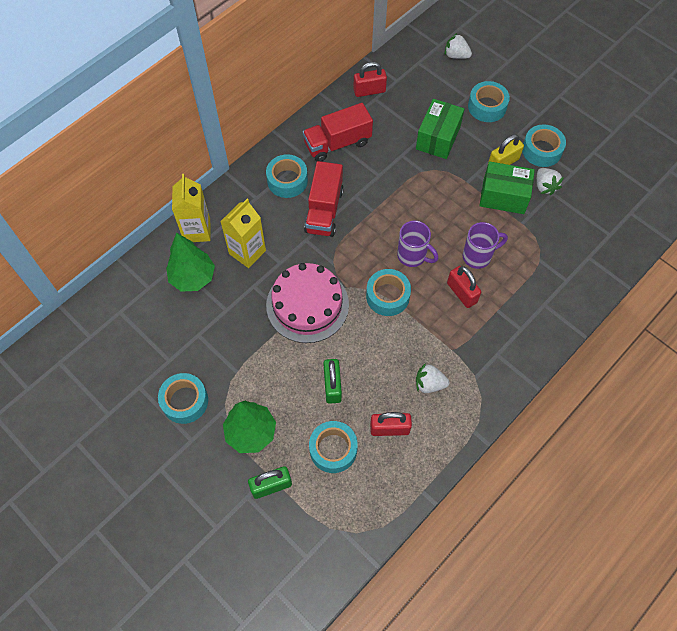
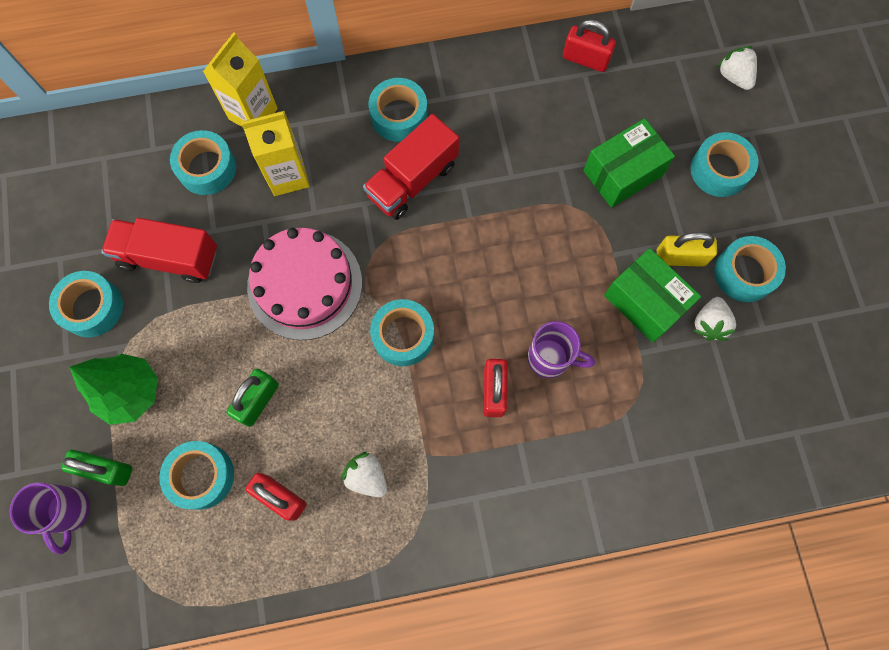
camera: 35 degrees right, 10 degrees up
green tree [166,233,215,292] -> turquoise tape [170,130,236,195]
red truck [303,103,373,162] -> red truck moved to [101,218,217,283]
purple mug [397,221,438,267] -> purple mug moved to [10,483,90,555]

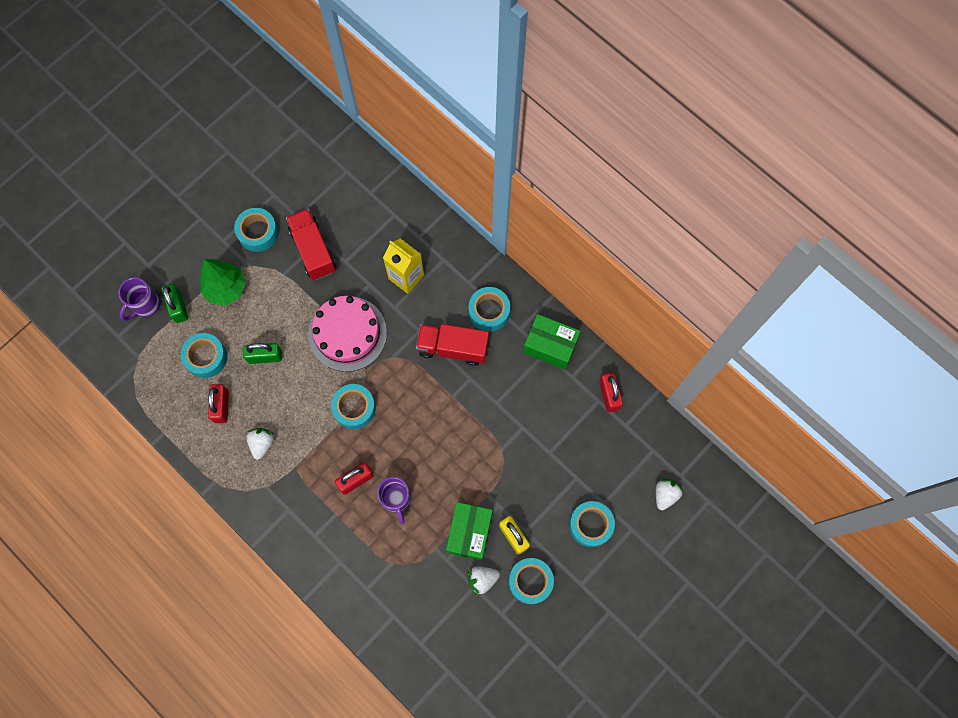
camera: 55 degrees right, 0 degrees up
turquoise tape [170,130,236,195] -> none
yellow carton [203,32,278,127] -> none
green box [583,118,675,208] -> green box moved to [523,314,581,370]

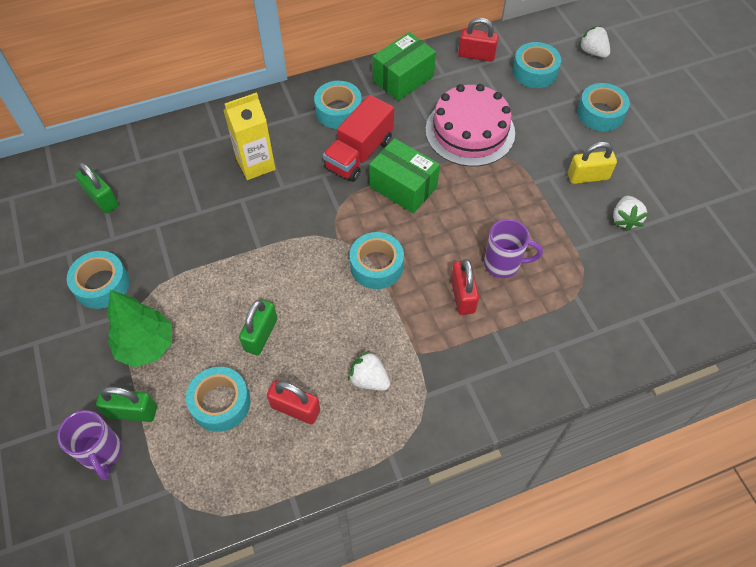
camera: 65 degrees left, 15 degrees down
red truck [286,209,336,280] -> none
pink cake [309,296,387,372] -> pink cake moved to [426,84,515,167]
green box [446,502,493,560] -> green box moved to [369,138,440,214]
turquoise tape [509,558,554,604] -> turquoise tape moved to [512,42,561,88]
none -> green padlock [75,162,119,213]

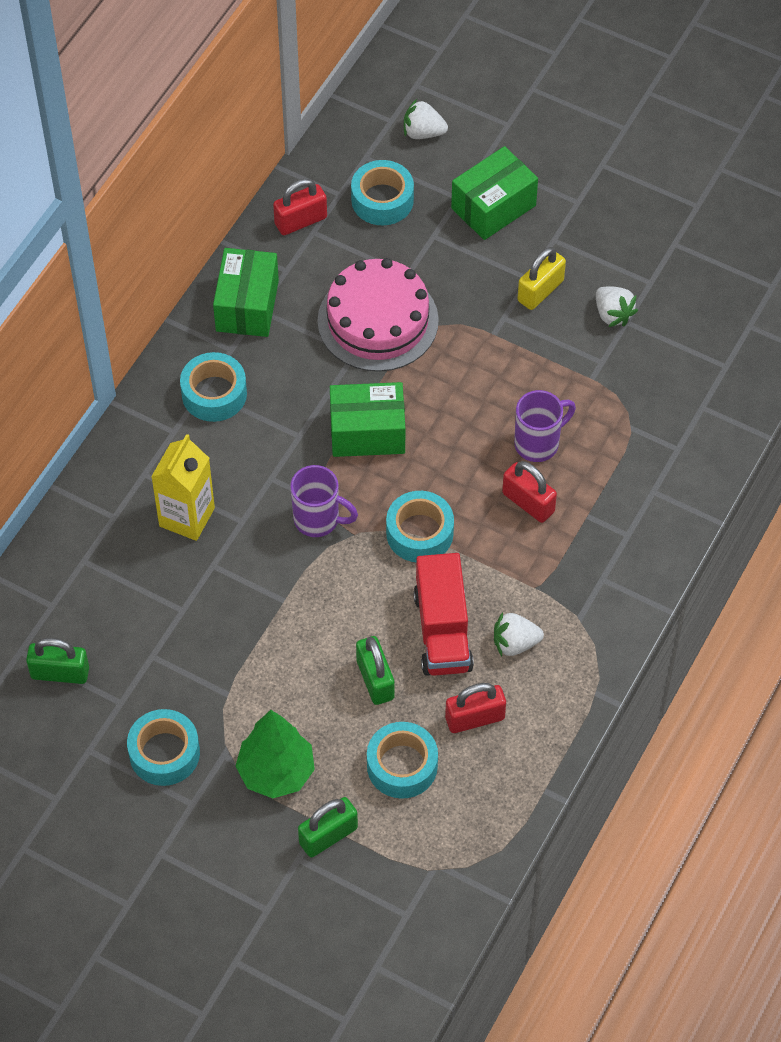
camera: 40 degrees left, 0 degrees up
purple mug [57,410,122,480] -> purple mug moved to [290,465,358,537]
red truck [323,95,394,182] -> red truck moved to [413,553,474,676]
turquoise tape [577,83,630,131] -> green box [451,146,538,240]

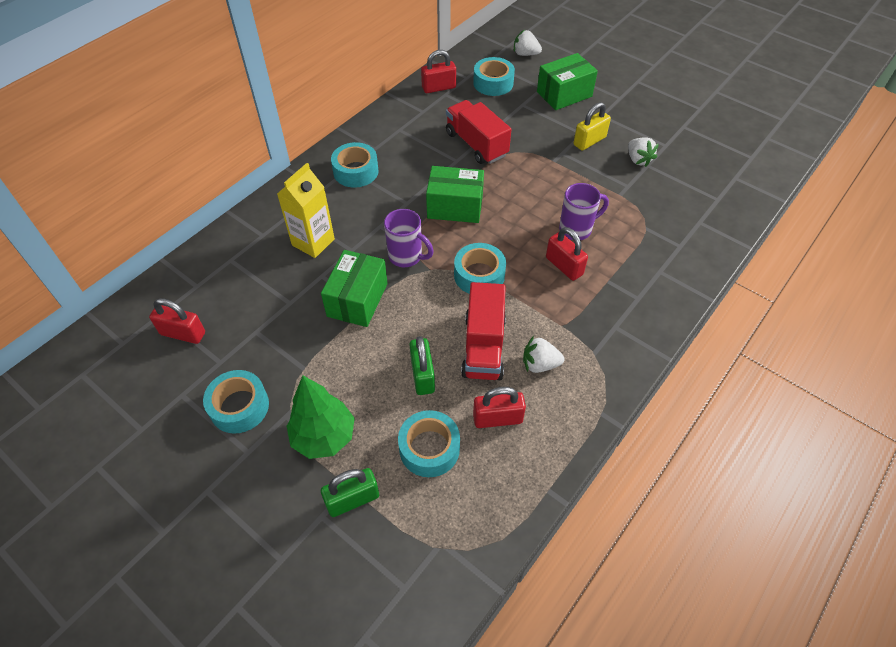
camera: 10 degrees right, 5 degrees down
green padlock [26,638,89,684] -> red padlock [149,298,205,344]
green box [213,248,279,337] -> green box moved to [321,250,388,327]
pink cake [317,258,439,372] -> red truck [446,100,511,164]

